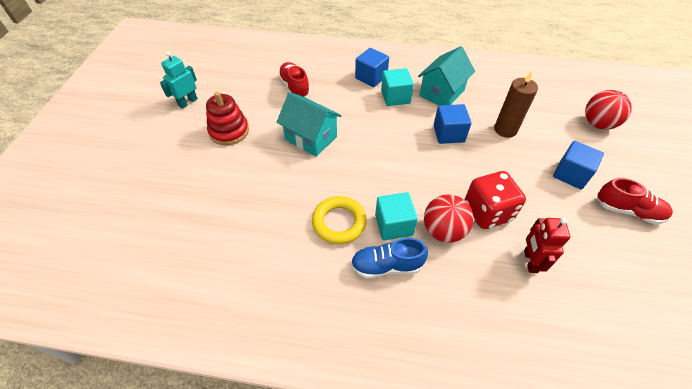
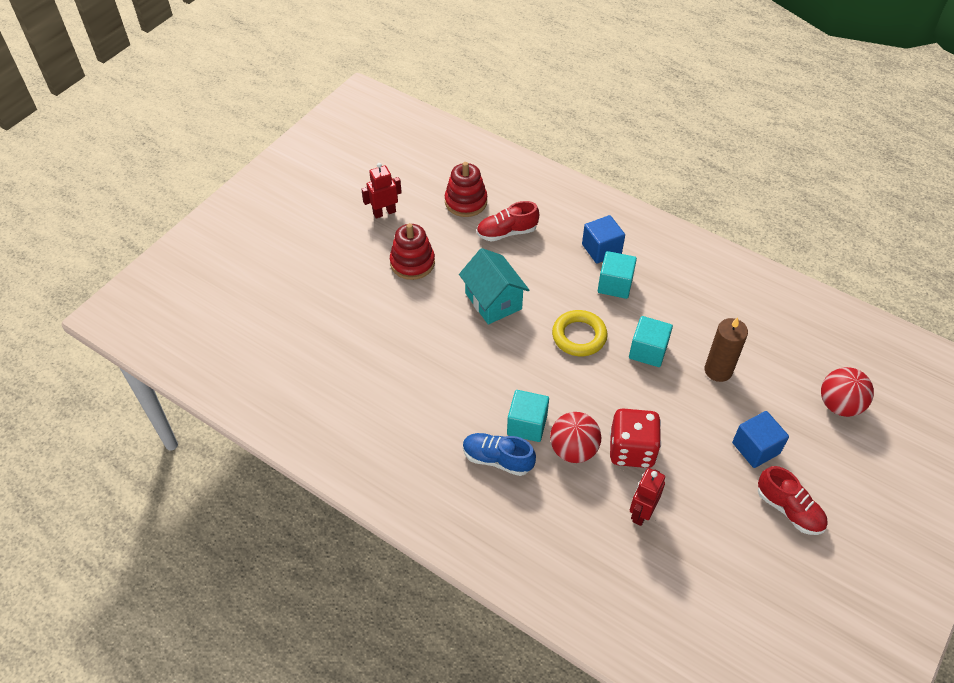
camera: 25 degrees right, 0 degrees up
turquoise robot [160,52,198,109] -> red robot [361,163,402,219]
red shoe [278,62,310,97] -> red shoe turned 105 degrees counterclockwise [476,201,539,242]
yellow ring [312,196,367,244] -> yellow ring moved to [552,310,608,356]
turquoise house [418,46,475,105] -> none
blue cube [433,104,472,144] -> turquoise cube [629,316,673,367]
none -> red stacking toy [445,162,487,217]

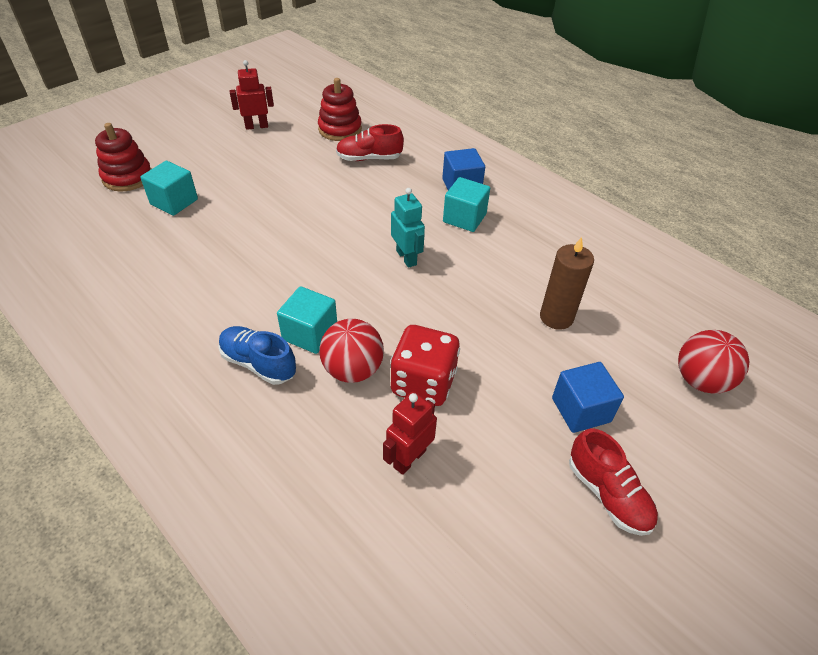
camera: 10 degrees right, 5 degrees down
red stacking toy [390,223,435,280] -> red stacking toy moved to [95,123,151,191]
turquoise house [459,248,529,324] -> none
yellow ring [552,310,608,356] -> turquoise robot [391,188,425,268]
turquoise cube [629,316,673,367] -> turquoise cube moved to [141,161,198,216]

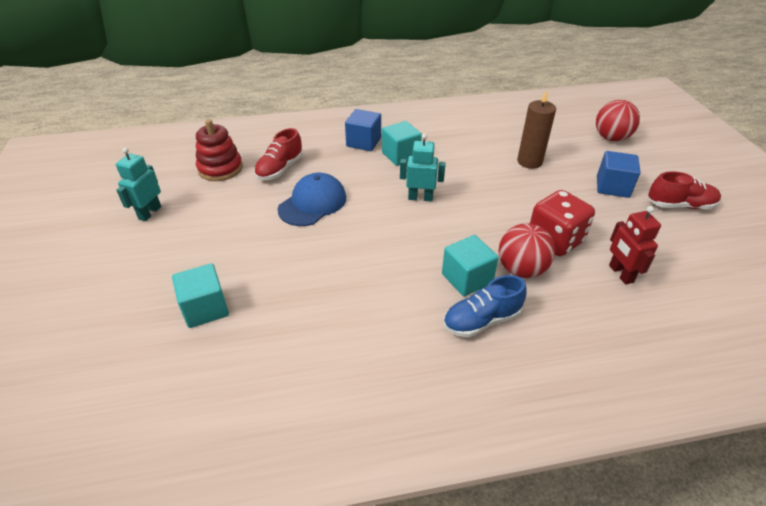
camera: 55 degrees left, 5 degrees down
red stacking toy [95,123,151,191] -> none
red robot [230,60,274,130] -> turquoise robot [116,147,161,221]
none -> blue cap [277,173,346,226]

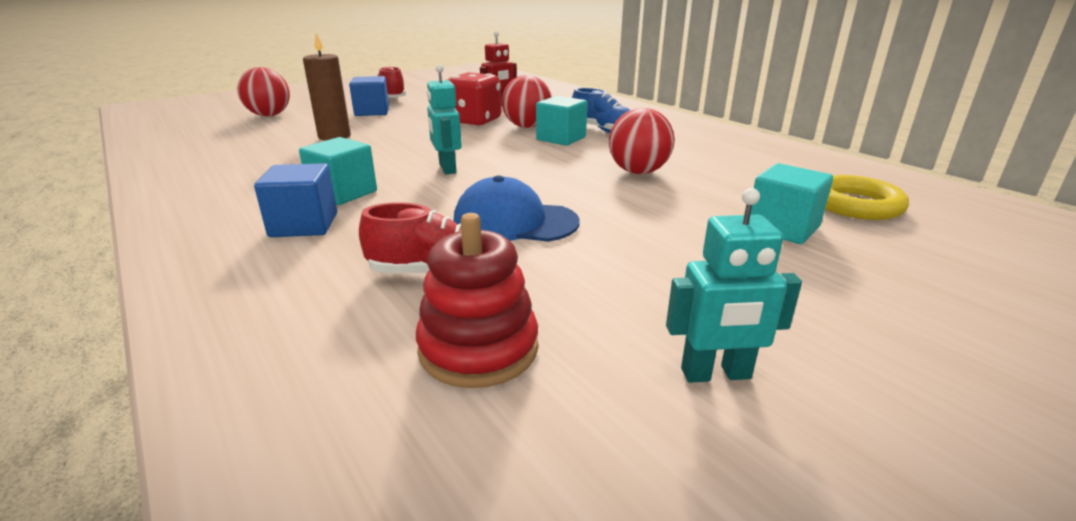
camera: 115 degrees left, 15 degrees down
none -> red ball [609,108,675,174]
none -> yellow ring [825,175,909,220]

